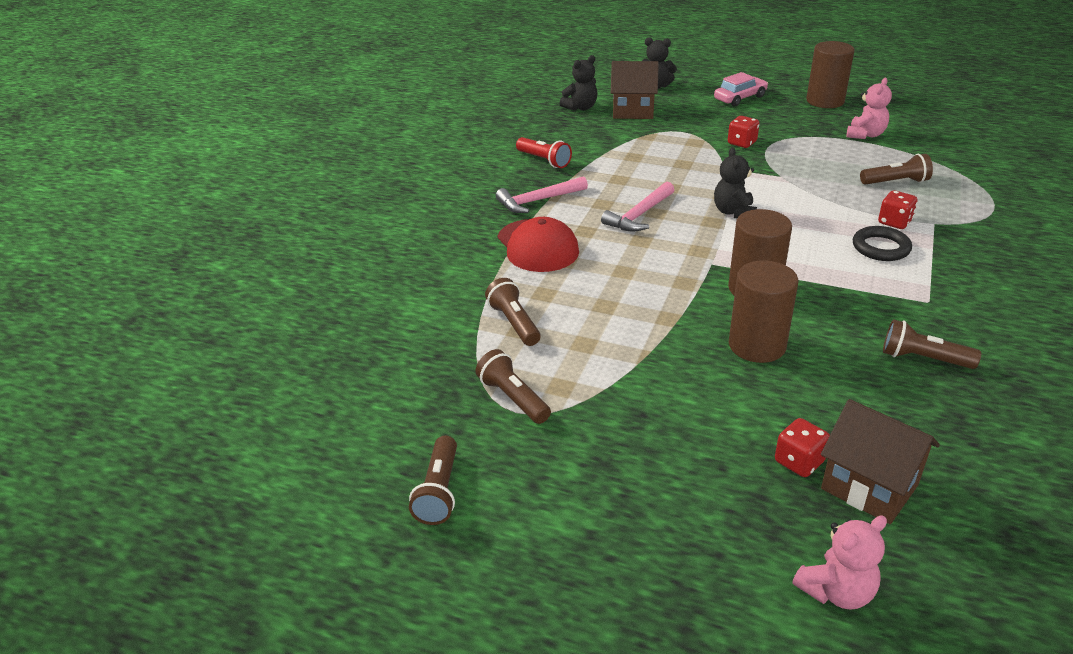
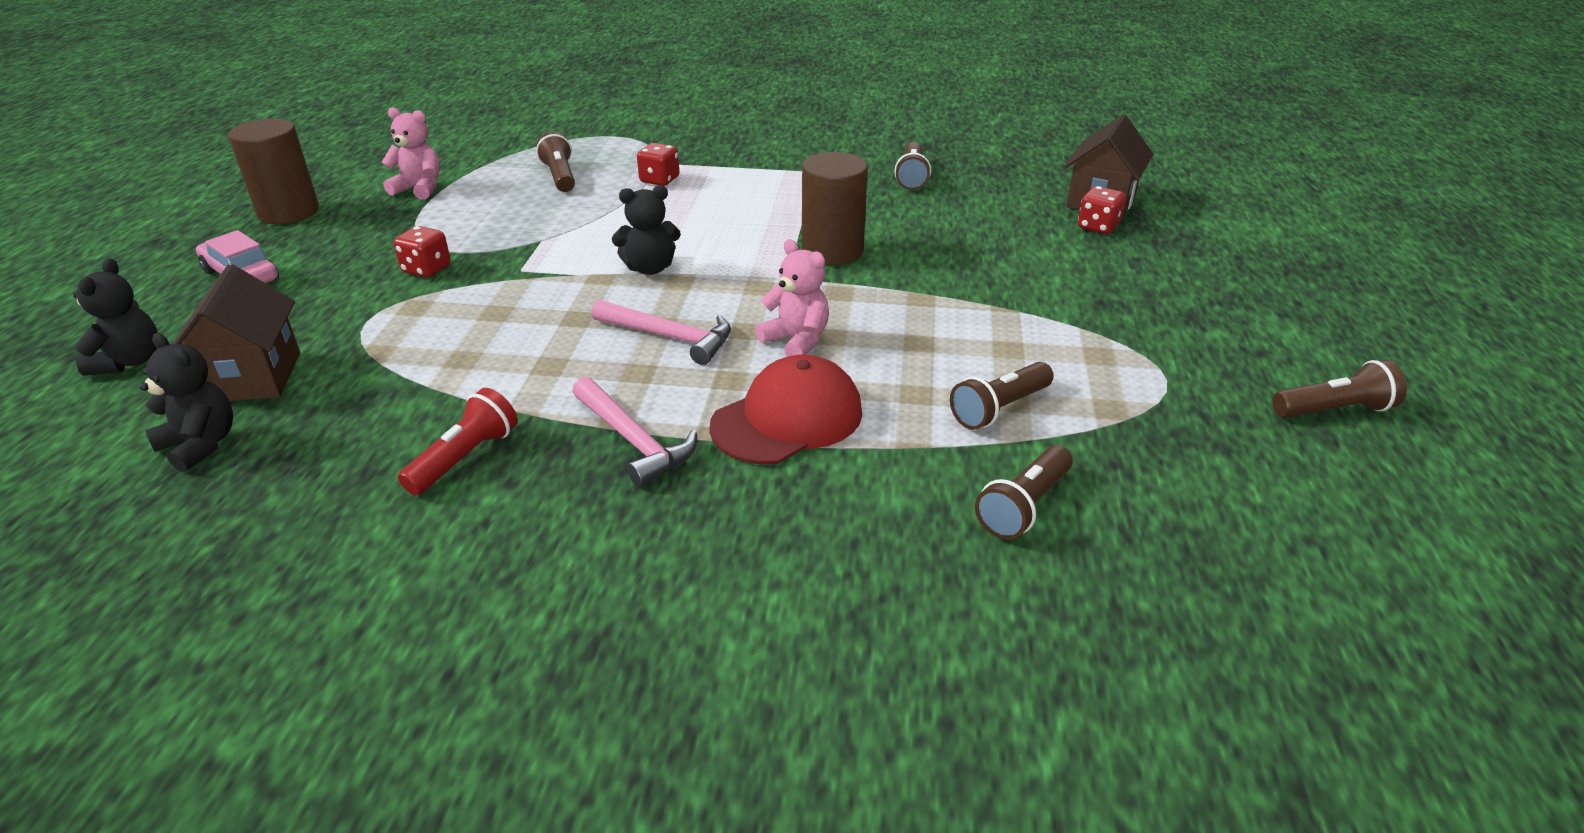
camera: 105 degrees left, 0 degrees up
brown flashlight [475,349,551,424] -> brown flashlight moved to [975,445,1073,540]
brown cylinder [729,261,798,363] -> none
pink teddy bear [792,515,887,610] -> pink teddy bear moved to [755,239,829,357]
black ring [853,226,912,261] -> none

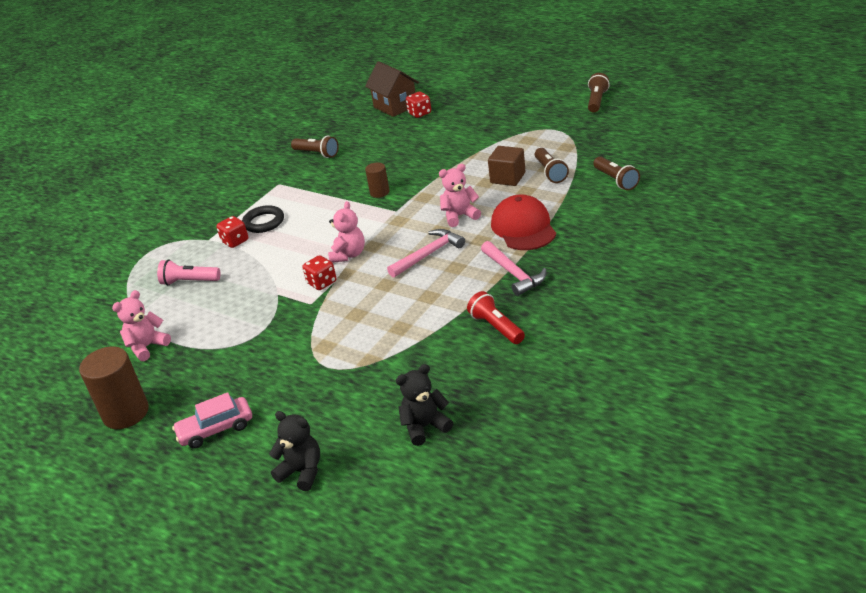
camera: 60 degrees left, 0 degrees up
brown house [173,264,300,401] -> none
red dice [394,226,450,278] -> red dice moved to [302,255,336,290]
brown flashlight [536,131,575,192] -> pink flashlight [157,259,221,285]
pink hammer [572,376,697,487] -> pink hammer turned 75 degrees clockwise [481,241,546,296]
black teddy bear [612,185,681,275] -> pink teddy bear [328,201,365,263]
brown cylinder [802,152,868,265] -> brown cylinder [365,162,390,198], size x0.55
none -> black ring [242,205,284,233]
none -> brown cube [488,146,525,186]

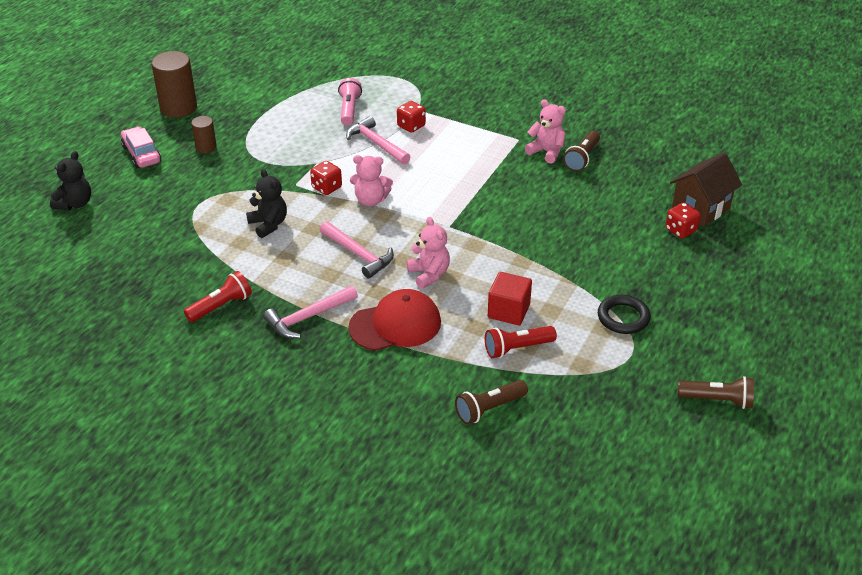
camera: 80 degrees right, 5 degrees up
pink teddy bear [112,290,171,361] -> pink teddy bear moved to [525,99,566,164]
black ring [242,205,284,233] -> black ring moved to [598,295,651,334]
brown cylinder [365,162,390,198] -> brown cylinder moved to [191,116,217,153]
black teddy bear [396,364,453,446] -> black teddy bear moved to [246,169,287,238]
brown cube [488,146,525,186] -> red cube [488,272,532,325]
brown flashlight [535,148,569,183] -> red flashlight [485,326,557,358]
none -> pink hammer [346,116,411,165]

